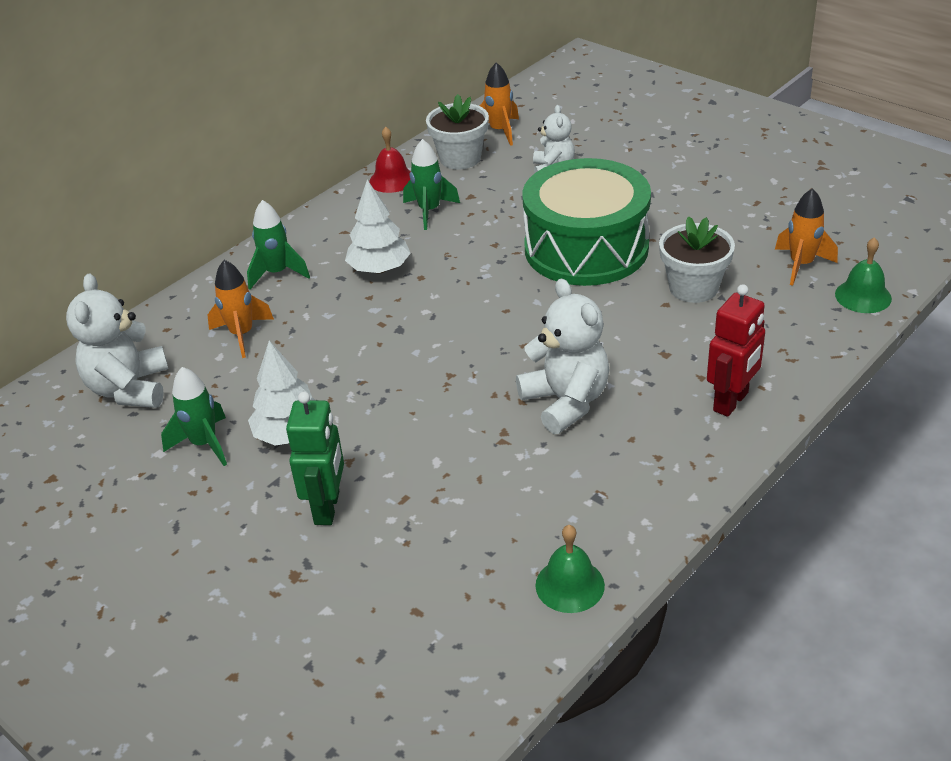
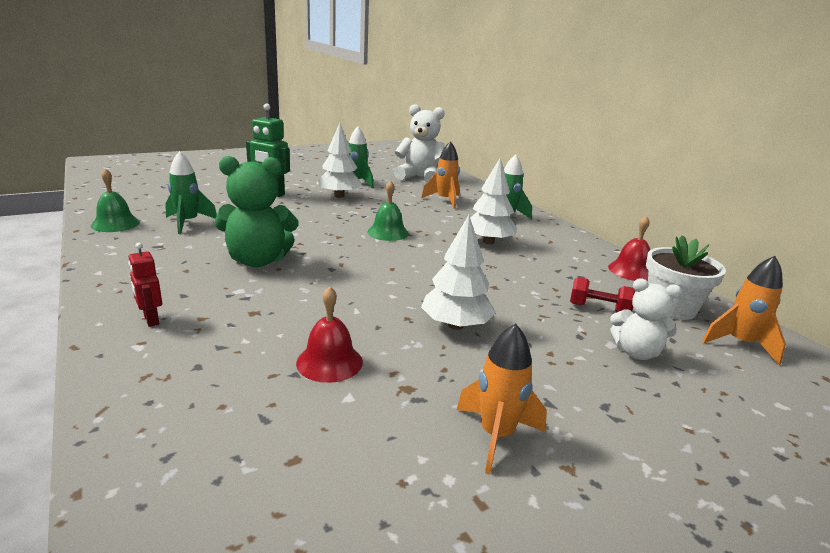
camera: 105 degrees right, 15 degrees down
green rocket [403,139,460,230] -> green rocket moved to [165,151,217,234]
white teddy bear [516,279,609,434] -> green teddy bear [215,156,299,267]
green drum [522,158,651,286] -> white tree [421,215,496,330]
white flower pot [659,216,735,303] -> red bell [296,286,363,383]
red robot [707,284,765,417] -> red robot [128,243,162,327], size x0.57
orange rocket [775,188,838,286] -> orange rocket moved to [456,323,547,474]
green bell [835,237,892,313] -> green bell moved to [367,180,409,241]
none -> red dumbbell [570,277,636,312]

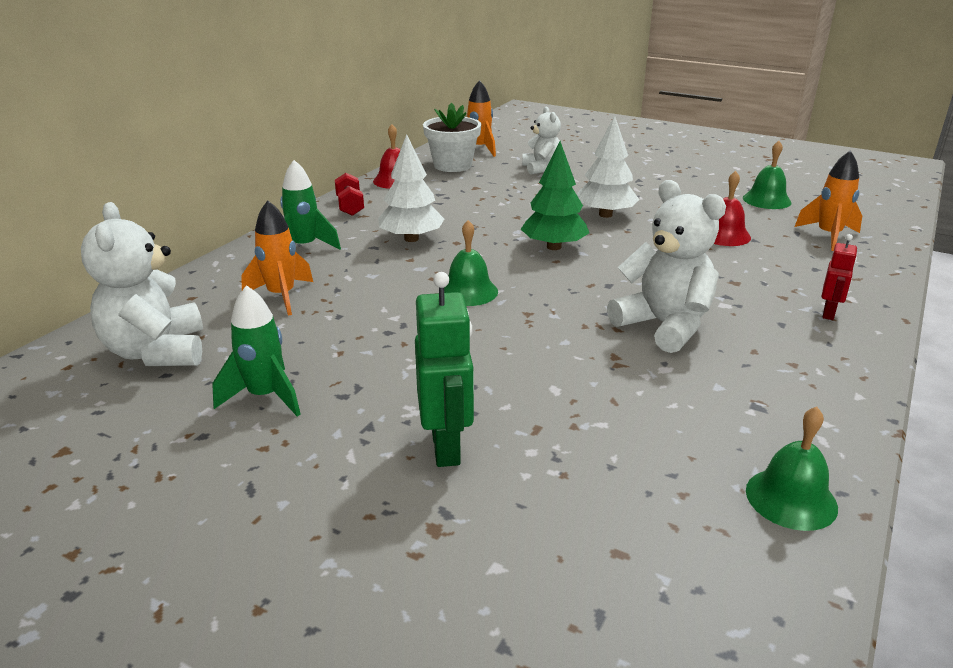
camera: 120 degrees left, 5 degrees up
green rocket [165,151,217,234] -> none
green teddy bear [215,156,299,267] -> white teddy bear [607,180,726,353]
white tree [316,123,362,198] -> none
orange rocket [456,323,547,474] -> orange rocket moved to [795,150,862,251]
red dumbbell [570,277,636,312] -> red dumbbell moved to [335,173,364,216]
none -> green tree [521,141,589,250]
none -> green bell [743,141,791,209]

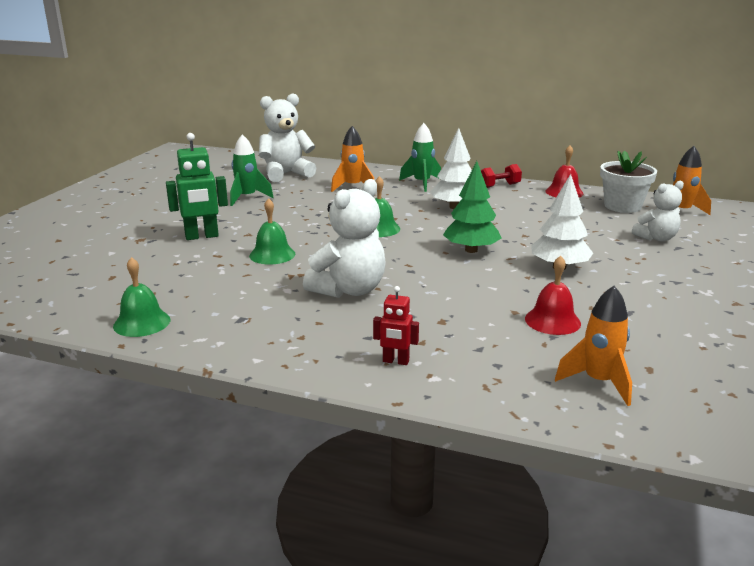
camera: 80 degrees right, 5 degrees down
green bell [743,141,791,209] -> green bell moved to [249,198,295,264]

